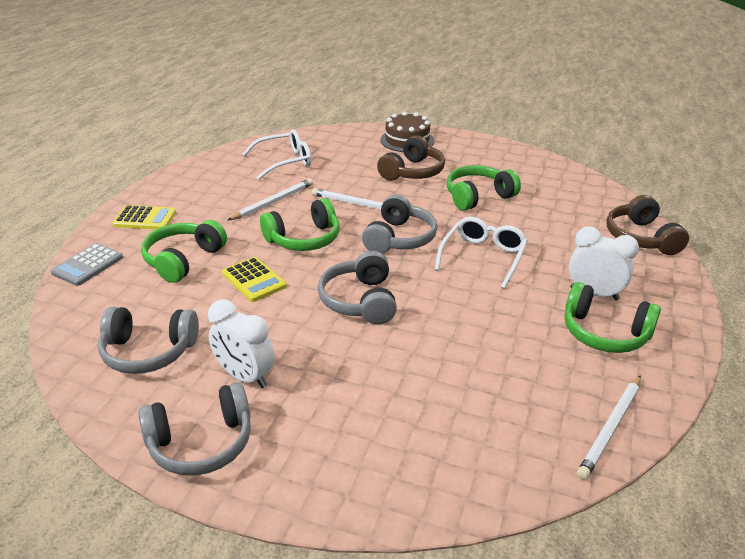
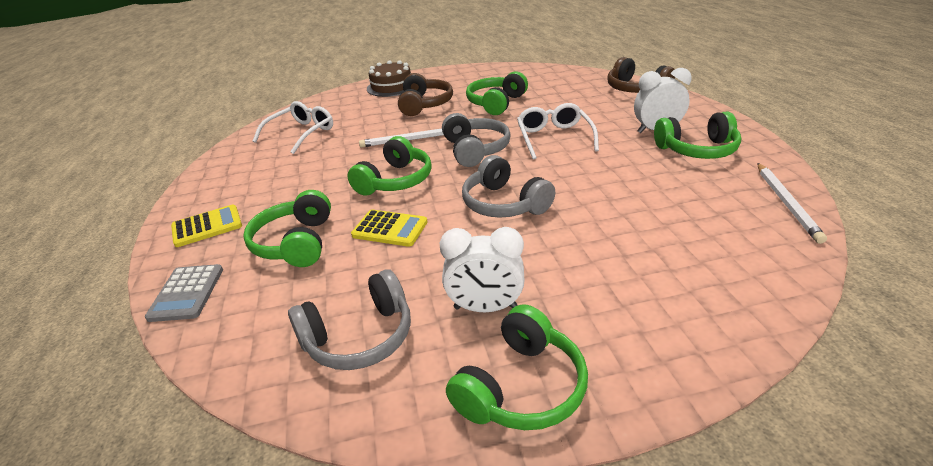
camera: 30 degrees left, 0 degrees up
grey headphones [138,382,251,476] -> green headphones [446,304,588,430]
white pencil [227,179,313,221] -> none

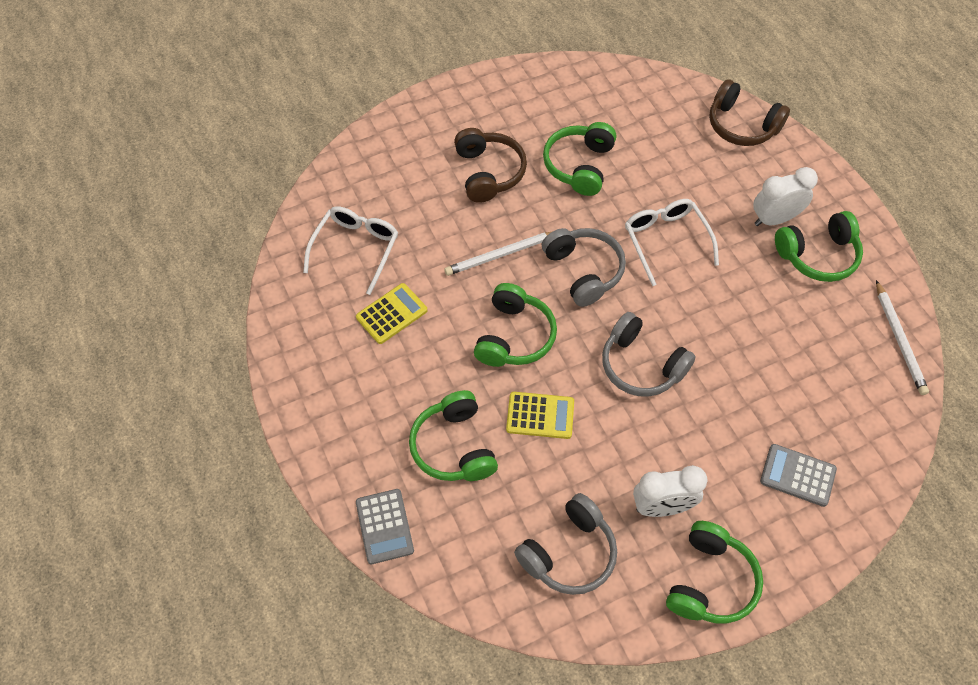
camera: 15 degrees left, 25 degrees up
yellow calculator [171,205,242,247] -> yellow calculator moved to [356,283,427,344]
brown cake [367,60,411,97] -> none
none -> grey calculator [760,444,837,507]

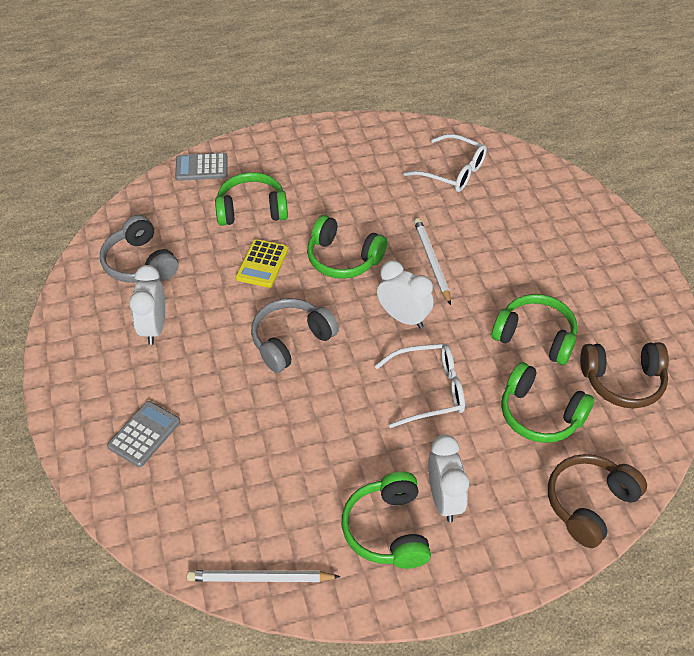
camera: 100 degrees right, 10 degrees down
yellow calculator [356,283,427,344] -> none
brown headphones [454,128,527,203] -> brown headphones moved to [580,342,669,408]
grey headphones [542,228,626,307] -> white clock [377,260,434,328]
green headphones [666,521,763,624] -> green headphones moved to [501,362,595,443]

